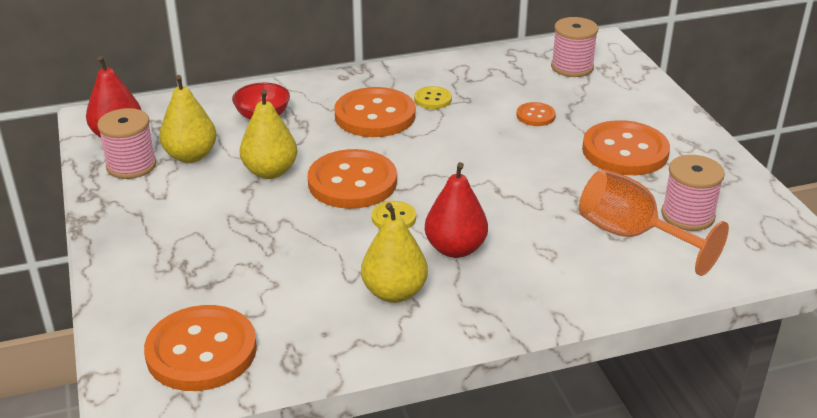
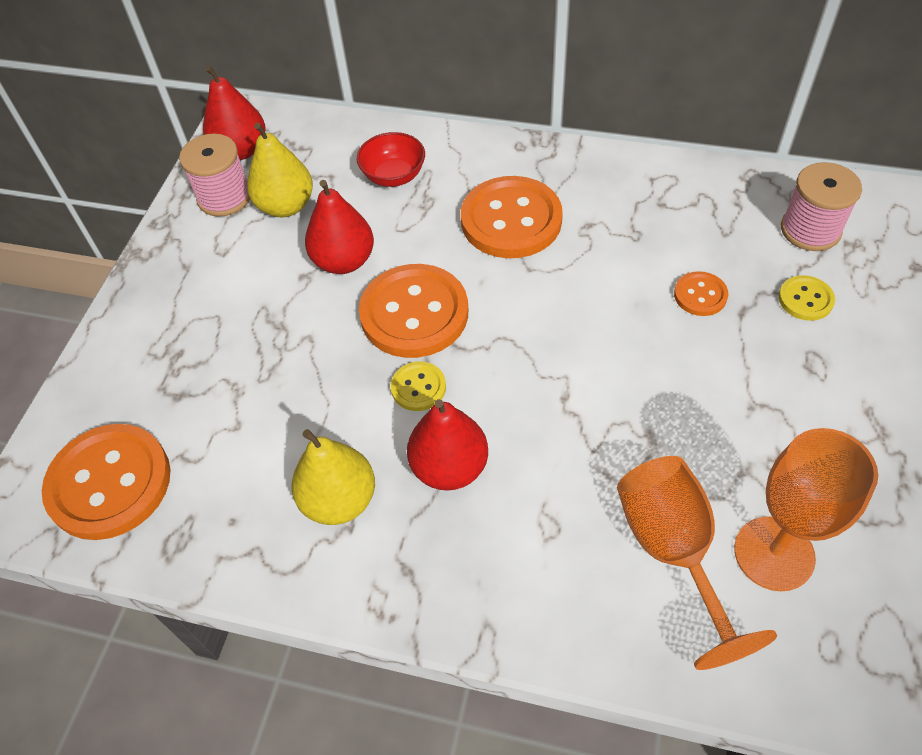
camera: 35 degrees right, 20 degrees up
yellow pear [240,89,297,179] -> red pear [305,180,374,274]
yellow button [414,86,452,109] -> yellow button moved to [779,275,835,321]
orange button [582,120,670,175] -> none
pink spool [661,155,725,231] -> orange goblet [734,428,878,591]

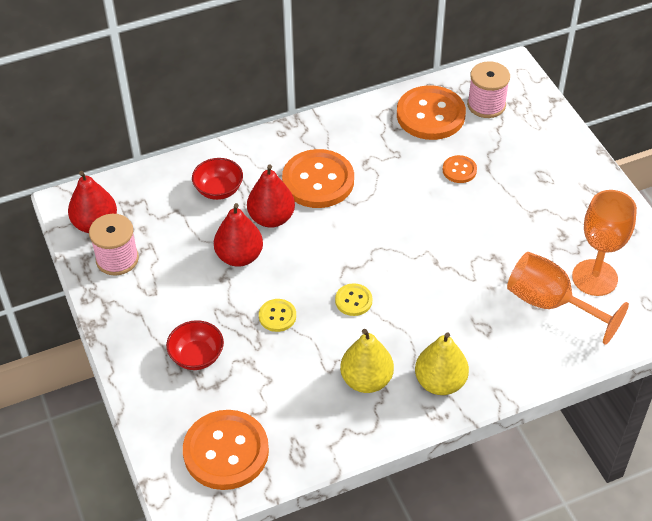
camera: 40 degrees left, 5 degrees down
yellow pear [247,123,313,217] -> yellow pear moved to [415,332,469,395]
orange button [359,264,468,358] -> orange button moved to [397,85,466,140]
red pear [407,399,488,491] -> red pear moved to [247,165,295,228]
yellow button [779,275,835,321] -> yellow button moved to [259,299,296,332]
none -> red bowl [166,320,224,370]

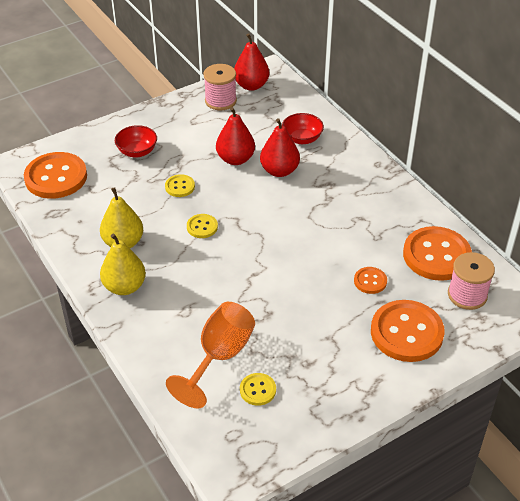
camera: 80 degrees right, 5 degrees down
orange button [282,149,354,208] -> orange button moved to [371,300,445,362]
orange goblet [572,190,637,296] -> yellow button [240,373,276,406]

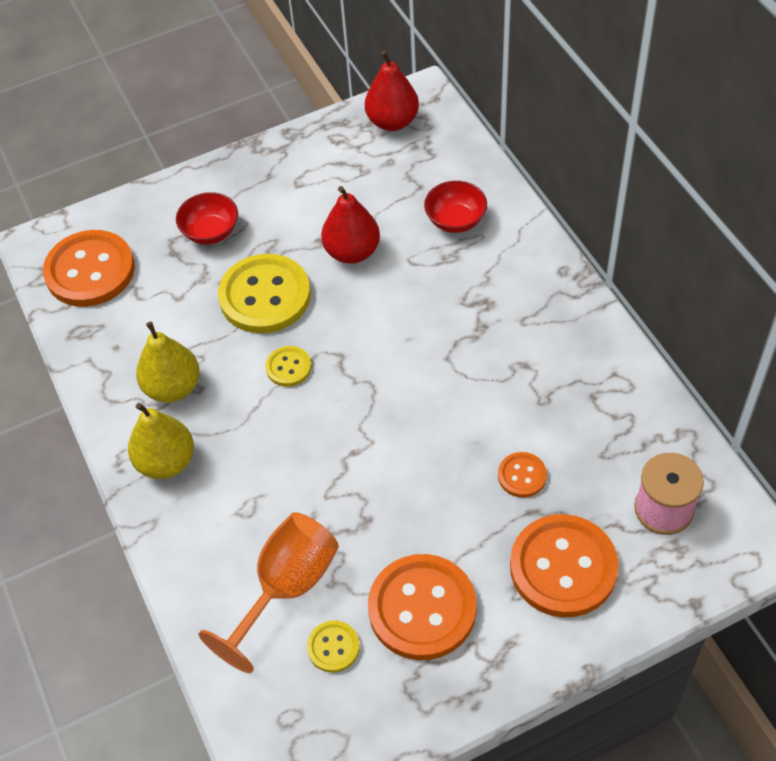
camera: 10 degrees right, 10 degrees up
yellow button [165,174,195,197] -> yellow button [218,254,311,333], size x2.09
pink spool [203,64,237,110] -> none
red pear [260,118,300,177] -> none
orange button [403,226,472,281] -> orange button moved to [368,554,477,660]

